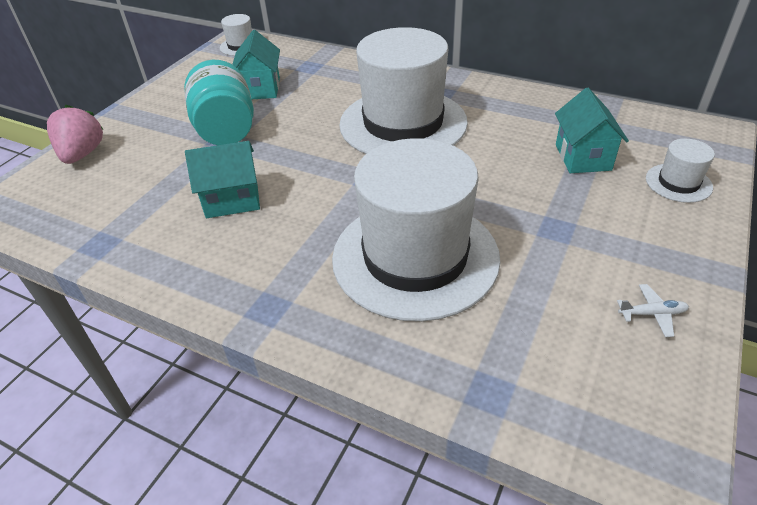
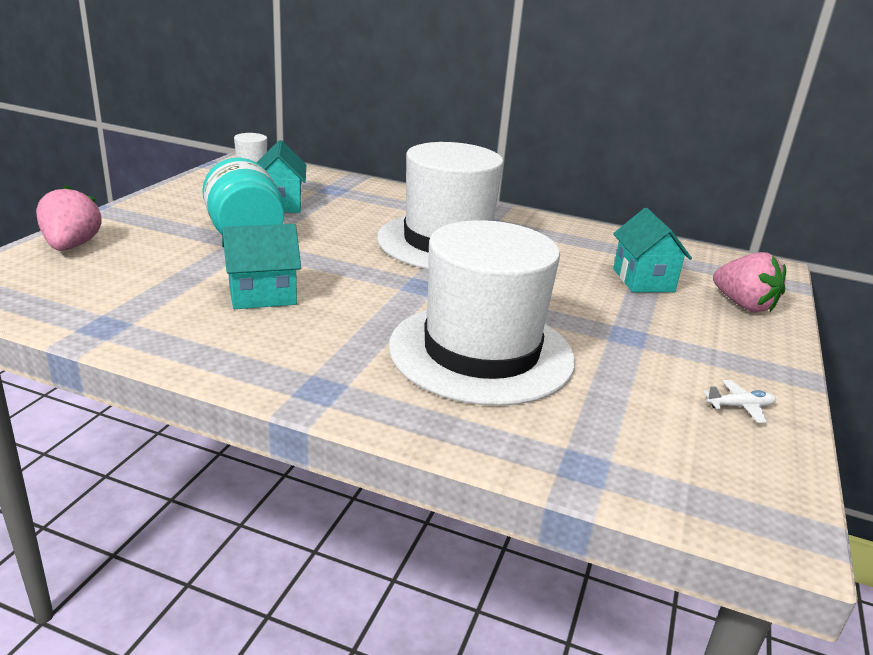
camera: 10 degrees left, 15 degrees down
white hat [646,139,715,203] -> pink strawberry [713,252,786,313]

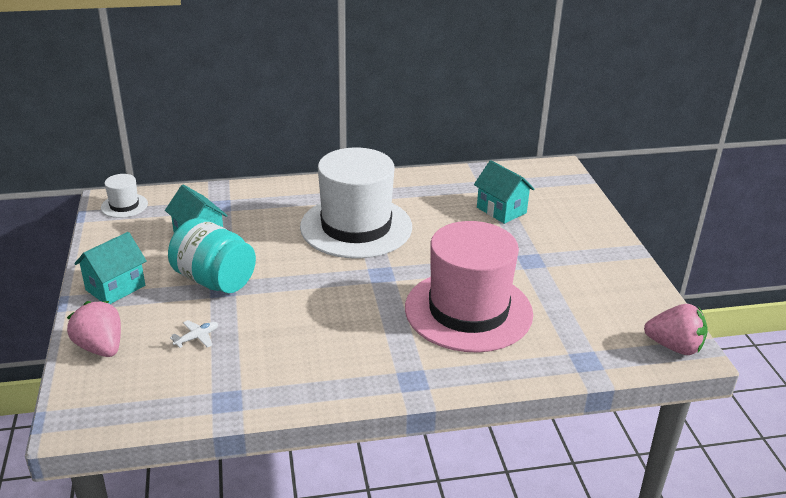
camera: 30 degrees left, 5 degrees up
turquoise house [222,224,301,309] -> turquoise house moved to [74,232,147,304]
white hat [389,220,575,406] -> pink hat [405,221,533,353]
white plane [703,380,776,423] -> white plane moved to [170,320,218,348]
pink strawberry [713,252,786,313] -> pink strawberry moved to [644,304,708,355]

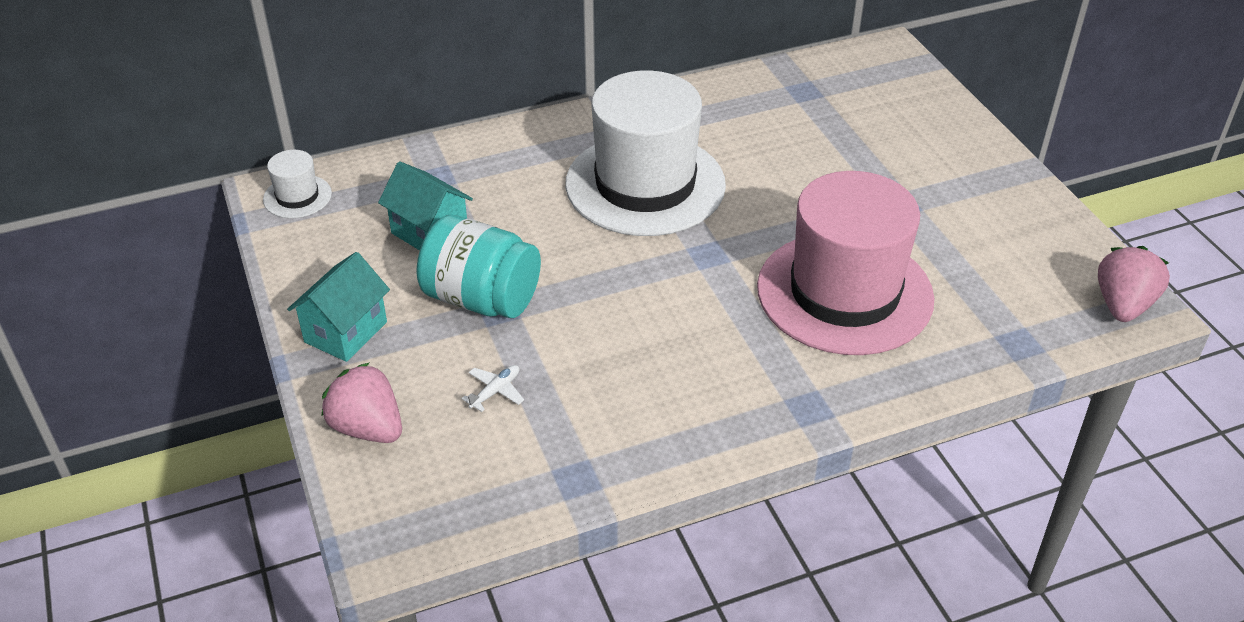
camera: 10 degrees left, 10 degrees up
turquoise house [474,160,535,224] -> none
pink strawberry [644,304,708,355] -> pink strawberry turned 75 degrees counterclockwise [1098,246,1170,322]

